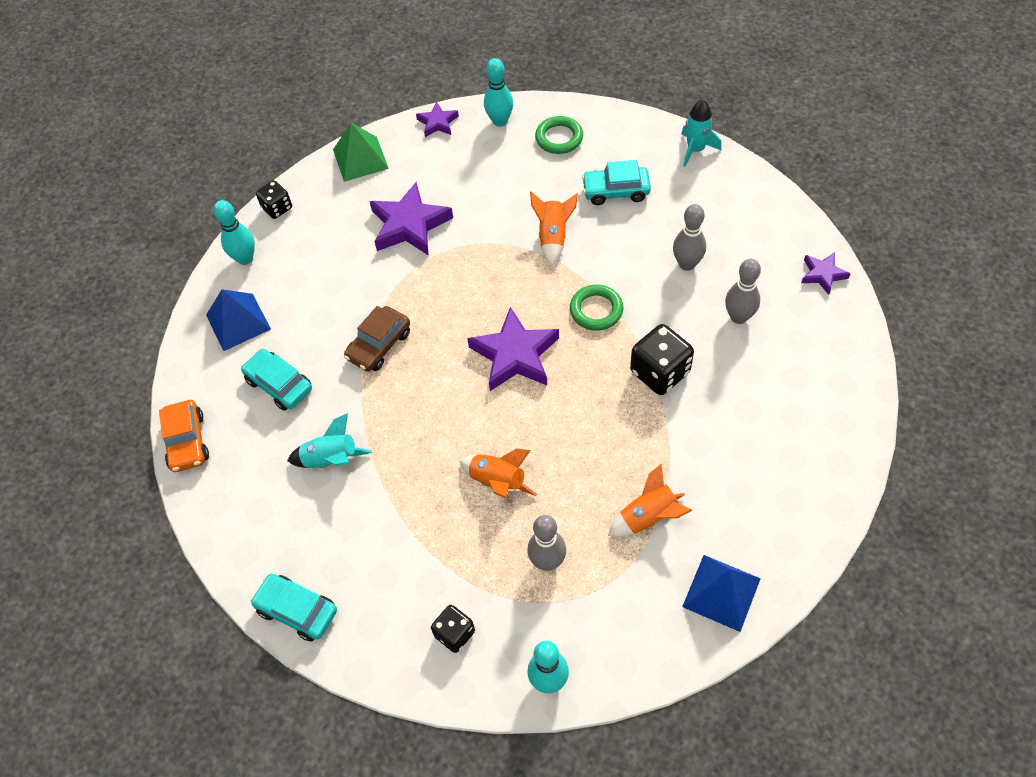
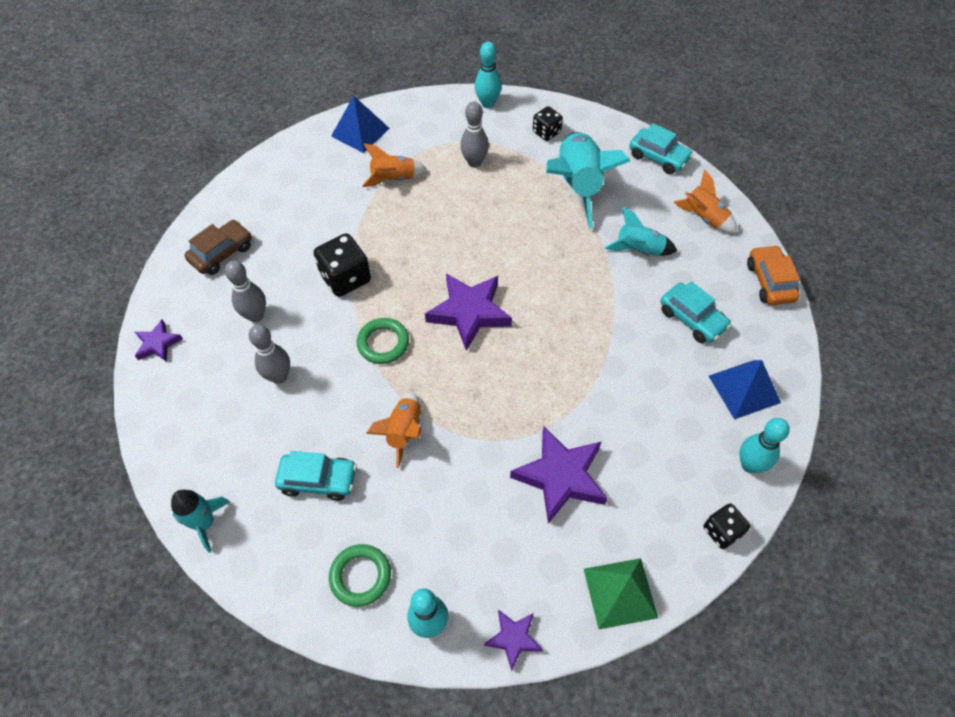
camera: 175 degrees left, 0 degrees up
brown car [344,306,410,372] -> brown car moved to [184,220,252,275]
orange rocket [459,449,537,499] -> orange rocket moved to [673,170,738,233]
none -> turquoise rocket [546,132,631,229]

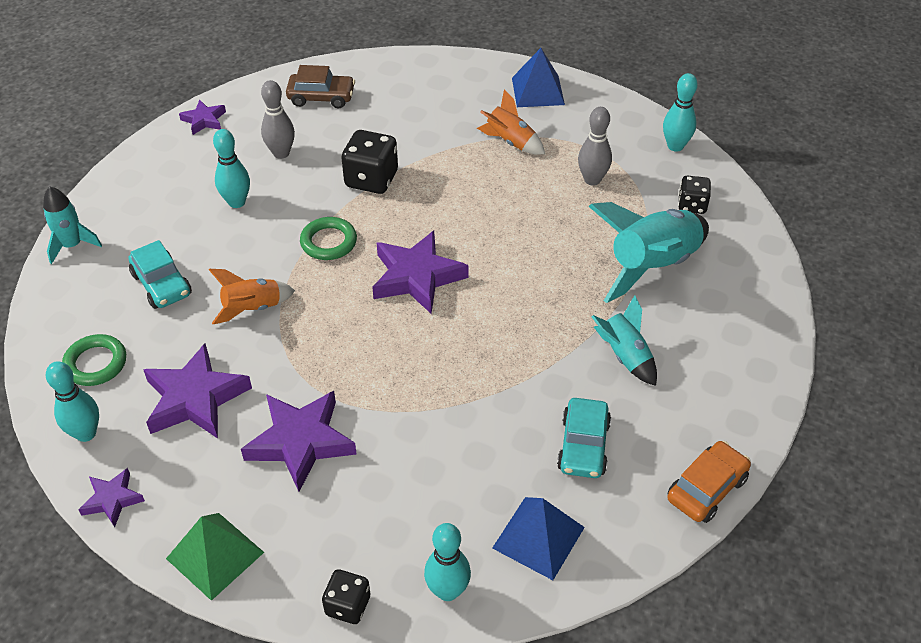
camera: 50 degrees right, 10 degrees down
grey bowling pin [249,324,290,384] -> turquoise bowling pin [213,129,250,208]
turquoise car [629,123,693,174] -> none
orange rocket [673,170,738,233] -> none
none -> purple star [143,343,252,439]

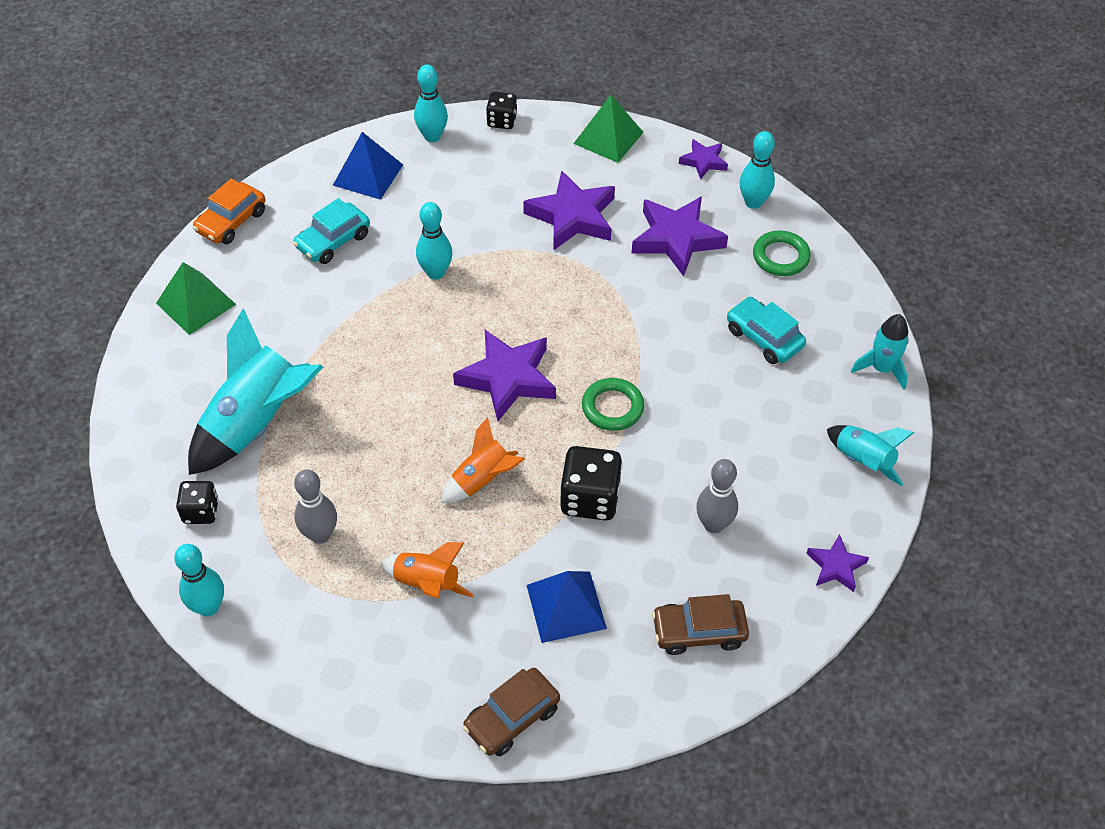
camera: 170 degrees right, 5 degrees up
orange rocket [209,269,295,324] -> orange rocket moved to [441,417,525,503]
turquoise bowling pin [213,129,250,208] -> turquoise bowling pin moved to [416,202,452,280]
blue pyramid [512,48,565,107] -> blue pyramid moved to [527,571,607,643]
turquoise car [557,398,611,478] -> turquoise car turned 135 degrees counterclockwise [293,198,370,264]
turquoise rocket [591,295,657,386] -> turquoise rocket moved to [827,425,914,486]
none -> green pyramid [156,262,236,335]
none -> brown car [463,668,560,756]

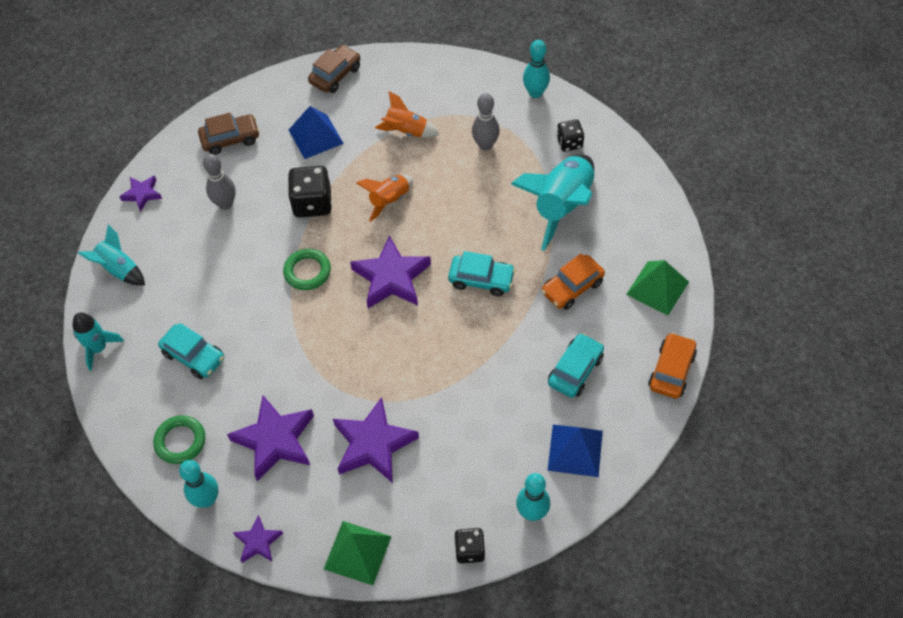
camera: 170 degrees right, 5 degrees up
turquoise bowling pin [416,202,452,280] -> none
none -> turquoise car [448,251,515,297]
none -> orange car [541,254,605,310]

